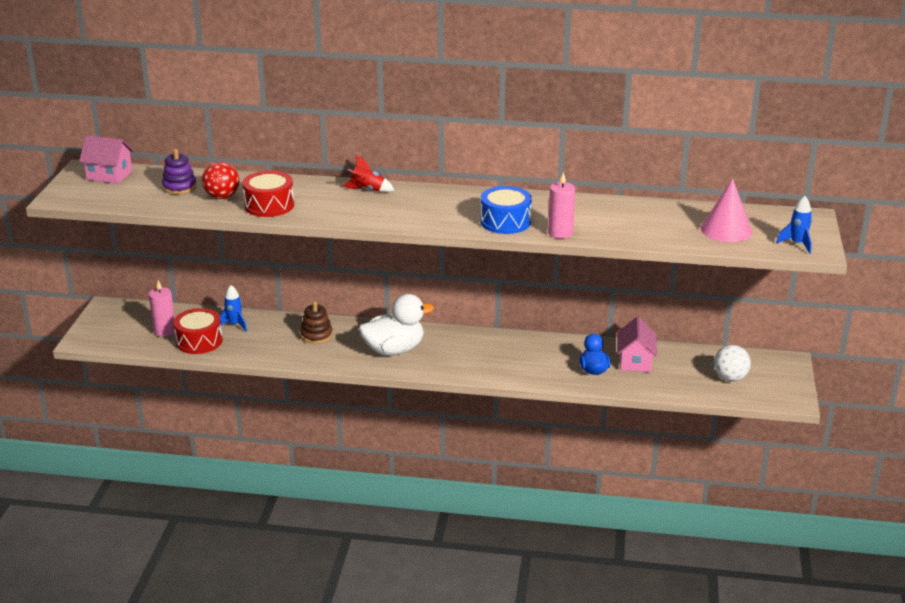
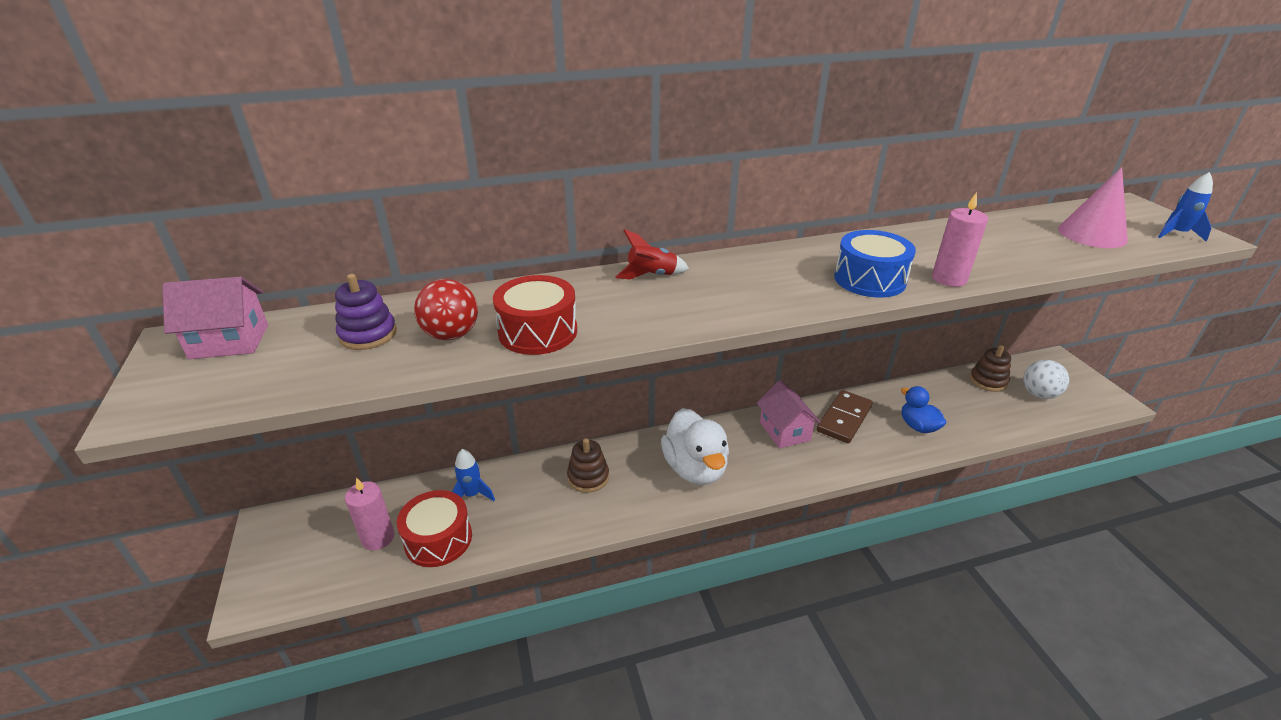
camera: 25 degrees left, 5 degrees up
white duck [359,294,434,355] -> white duck turned 120 degrees clockwise [661,408,729,485]
pink house [617,317,657,372] -> pink house moved to [757,380,821,449]
none -> brown domino [817,390,873,443]
none -> brown stacking toy [970,345,1011,392]

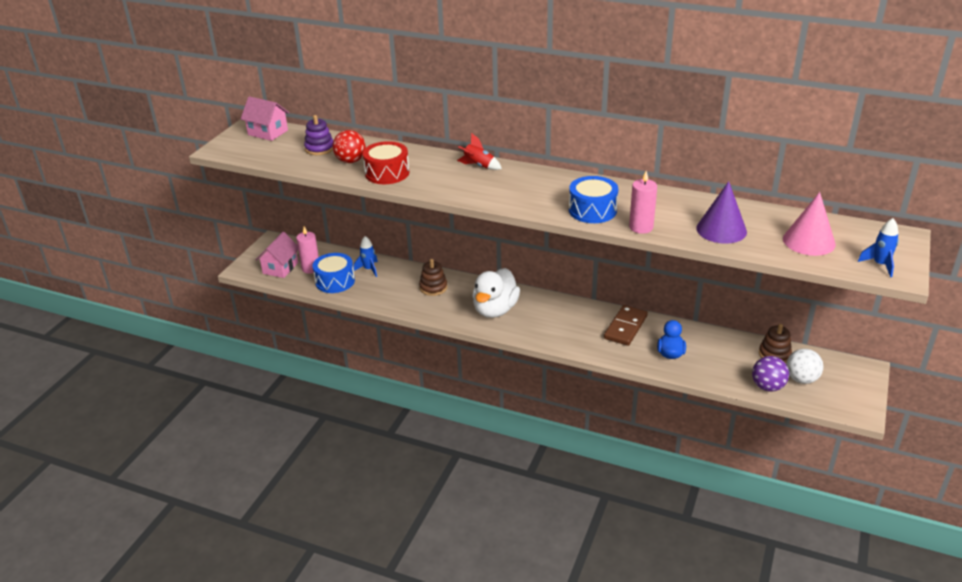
camera: 40 degrees right, 0 degrees up
red drum [397,490,472,567] -> blue drum [312,253,355,293]
pink house [757,380,821,449] -> pink house moved to [256,232,298,278]
brown domino [817,390,873,443] -> brown domino turned 45 degrees counterclockwise [604,305,648,346]
none -> purple cone [696,181,747,244]
none -> purple ball [752,356,789,392]

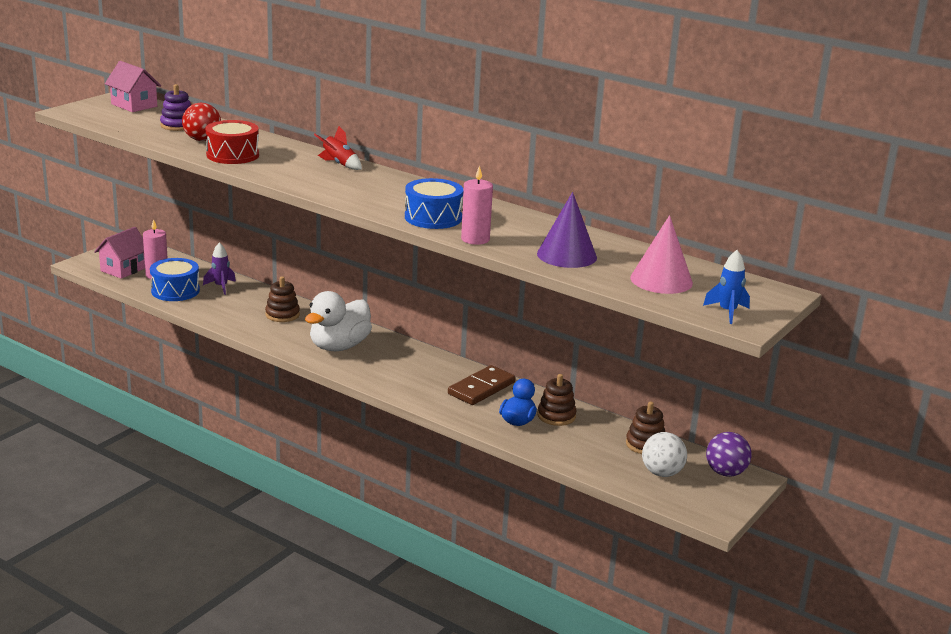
camera: 10 degrees right, 10 degrees down
blue rocket [354,236,378,277] -> purple rocket [203,242,236,295]
purple ball [752,356,789,392] -> purple ball moved to [706,432,752,477]
none -> brown stacking toy [538,374,577,426]

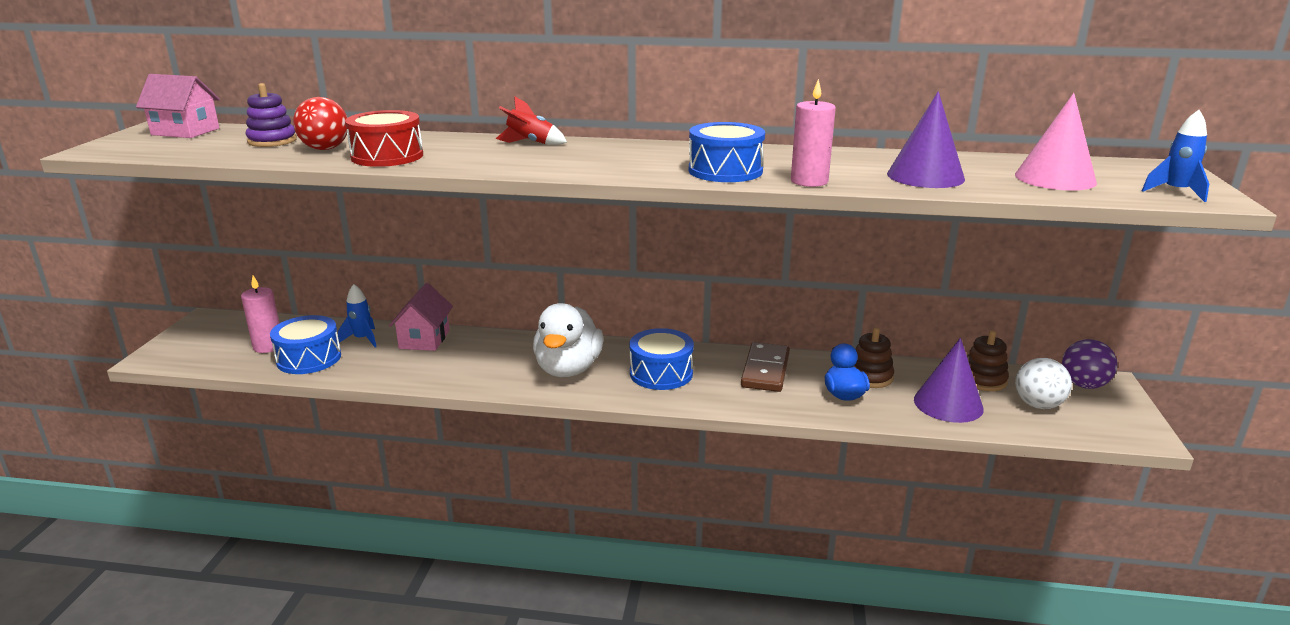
camera: 25 degrees left, 0 degrees up
pink house [94,227,145,279] -> pink house moved to [389,283,453,351]
purple rocket [203,242,236,295] -> blue rocket [338,284,377,347]
brown stacking toy [265,276,300,322] -> none
none -> blue drum [629,328,694,390]
none -> purple cone [914,338,984,423]

